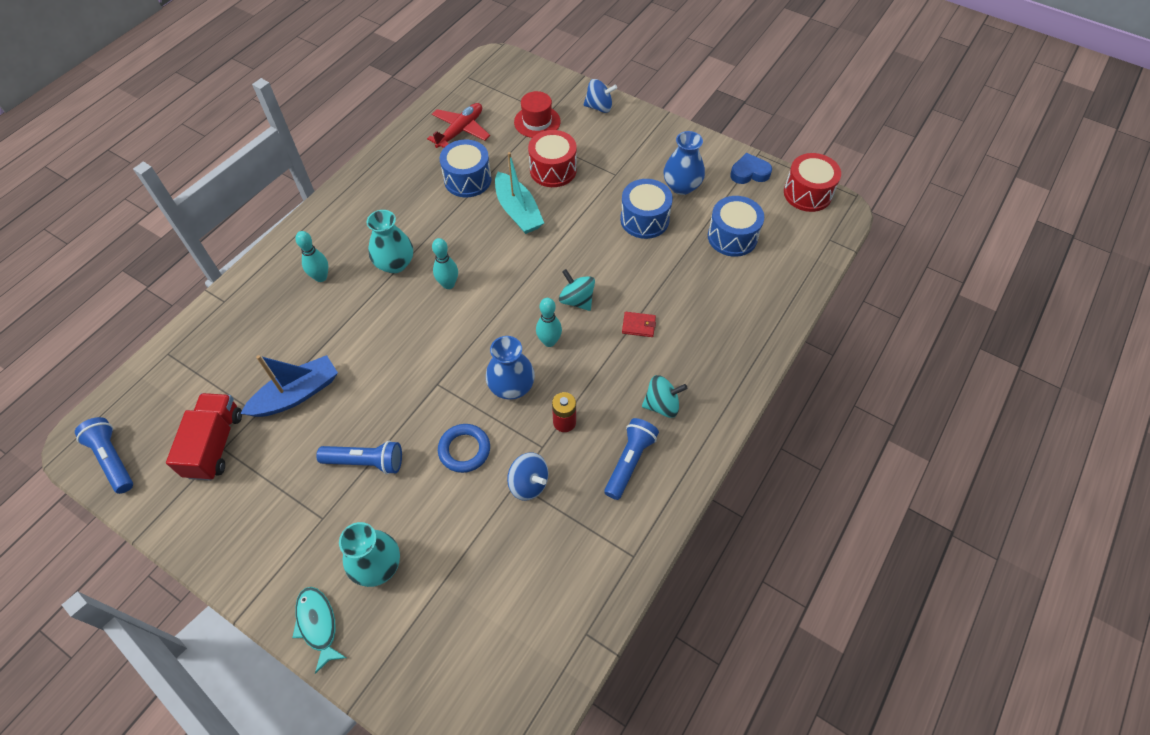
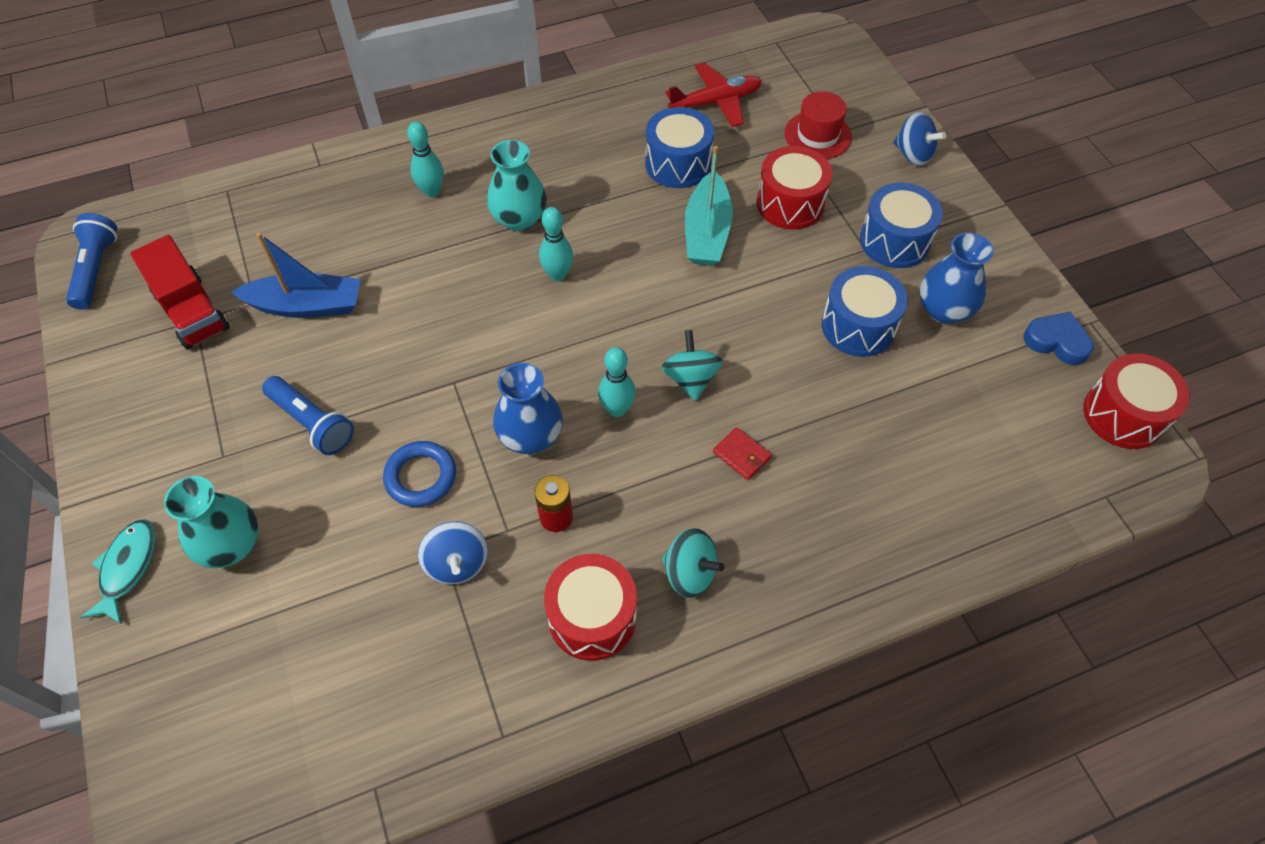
camera: 35 degrees right, 0 degrees up
red truck [166,393,242,481] -> red truck turned 105 degrees clockwise [130,235,230,349]
blue flashlight [604,418,659,500] -> red drum [544,554,637,661]
blue drum [708,196,764,257] -> blue drum moved to [860,183,943,268]

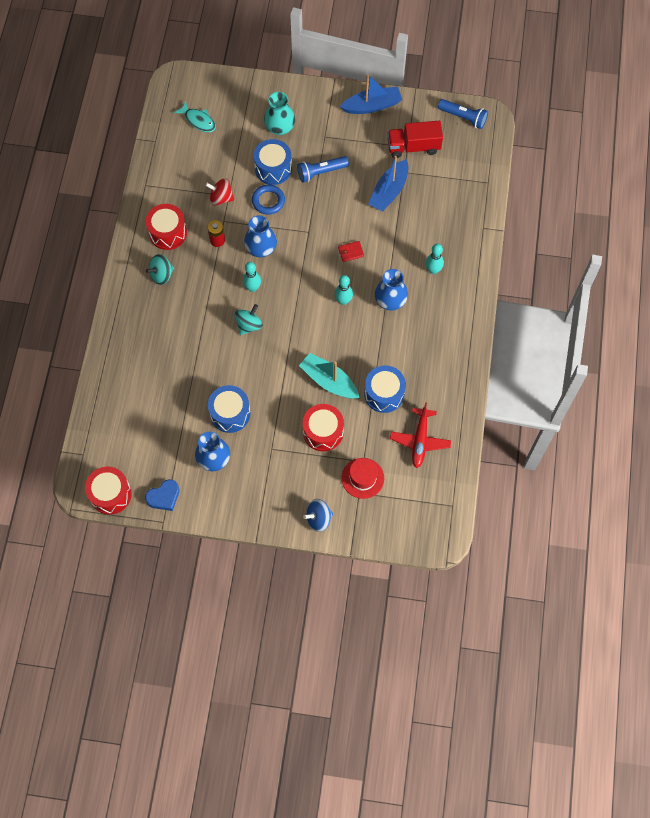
camera: 120 degrees right, 10 degrees up
turquoise fish [80,519,156,624] -> turquoise fish moved to [174,101,216,132]
blue spinning top [418,521,488,584] -> red spinning top [205,178,234,206]
turquoise vase [487,140,547,231] -> blue vase [375,269,408,310]
turquoise spinning top [661,330,723,401] -> turquoise spinning top turned 75 degrees counterclockwise [234,304,263,335]
red wallet [713,427,772,480] -> red wallet moved to [338,241,364,262]
blue drum [860,183,943,268] -> blue drum moved to [254,139,292,185]
none -> blue boat [340,74,402,114]

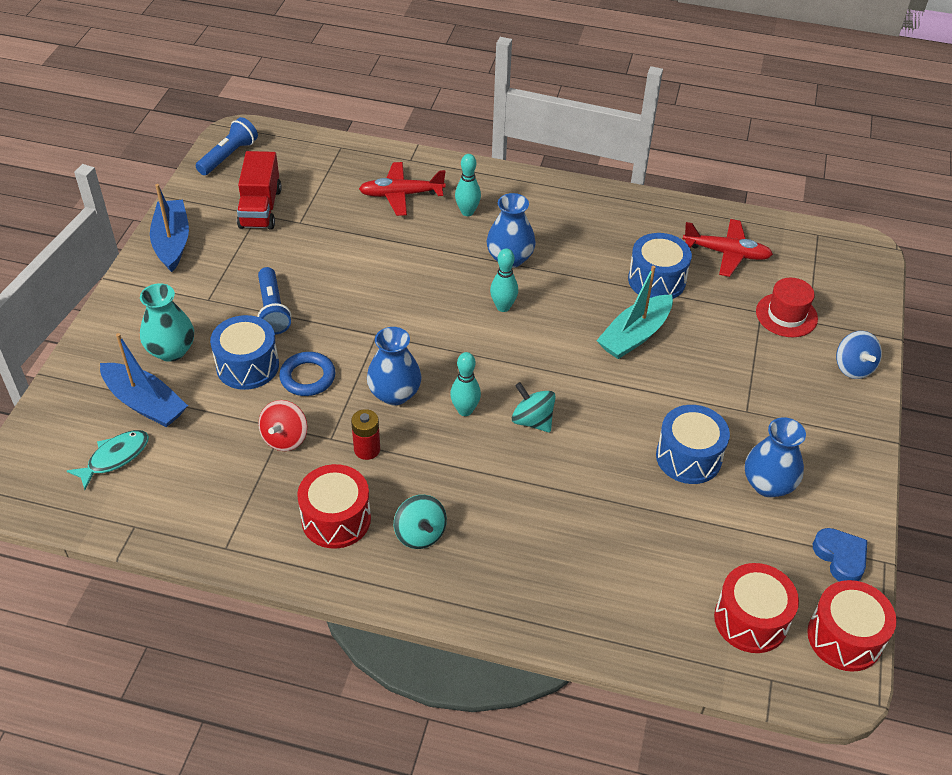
camera: 85 degrees left, 20 degrees down
red drum [303,404,344,451] -> red drum moved to [714,563,799,653]
red wallet [338,241,364,262] -> none
blue boat [368,156,409,211] -> blue boat moved to [100,333,188,427]
none -> red plane [359,162,446,216]

